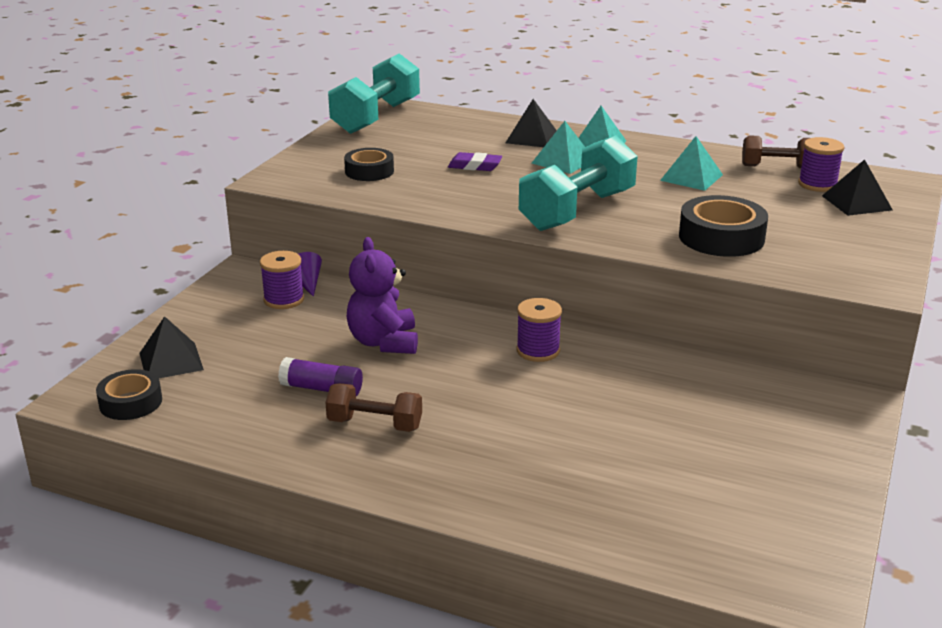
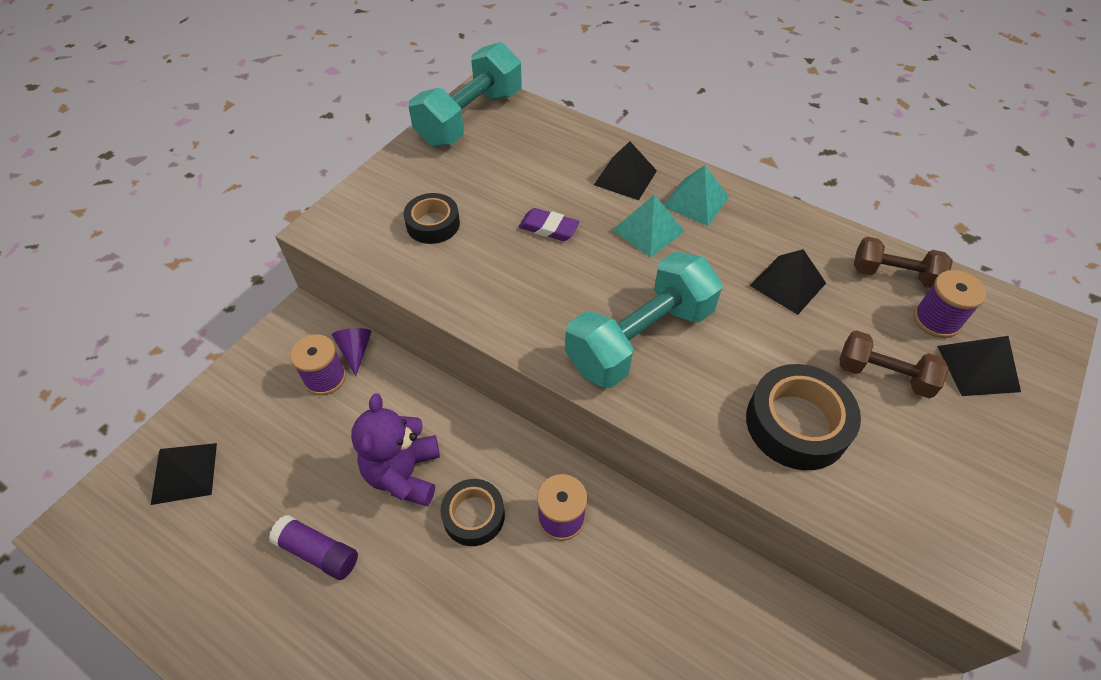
camera: 10 degrees right, 25 degrees up
black tape [96,369,162,420] -> black tape moved to [440,479,505,546]
brown dumbbell [325,383,422,432] -> brown dumbbell moved to [840,330,949,398]
turquoise pyramid [660,136,723,191] -> black pyramid [750,249,826,315]

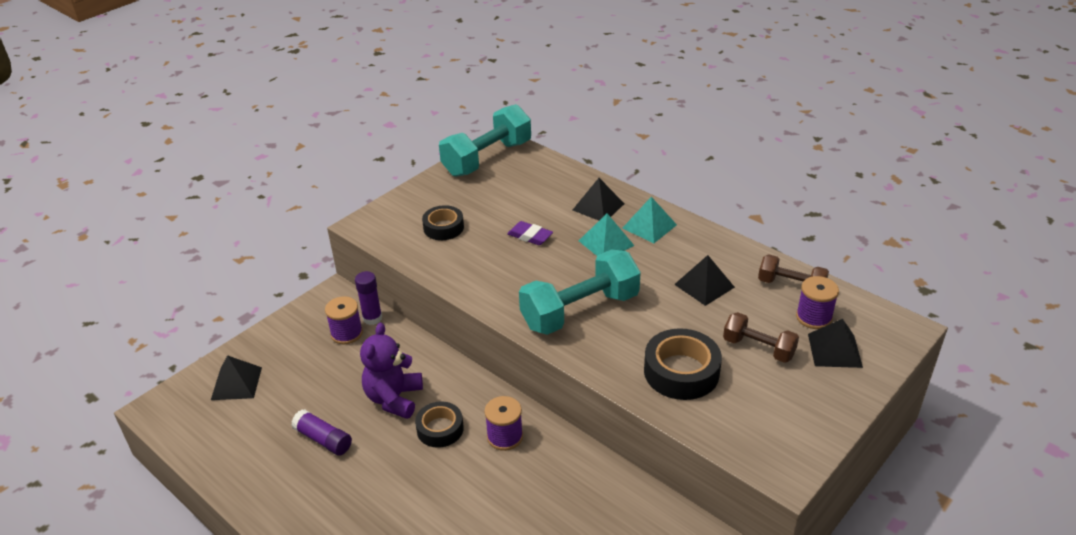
camera: 10 degrees right, 15 degrees down
purple cone [332,328,372,376] -> purple glue stick [355,271,382,325]

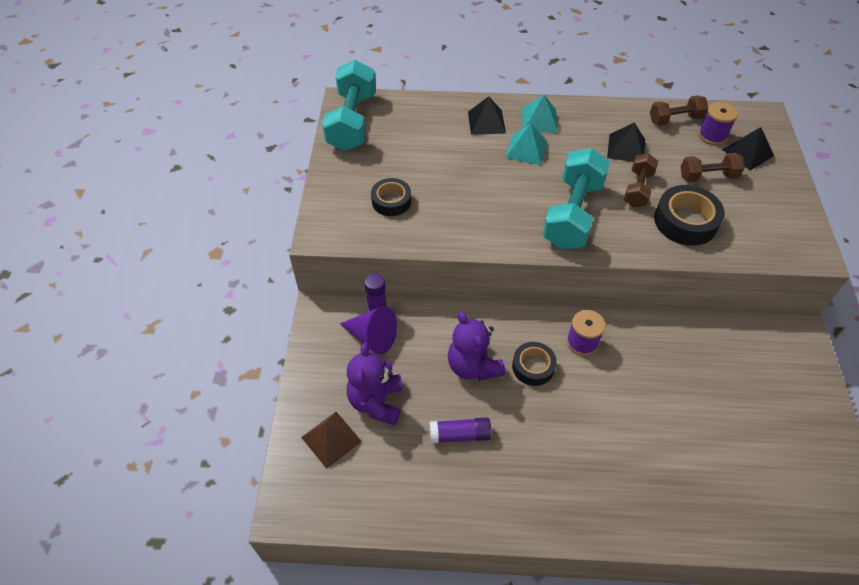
camera: 40 degrees left, 15 degrees up
black pyramid [211,355,262,400] -> brown pyramid [301,412,362,469]
purple spool [325,296,363,344] -> purple cone [340,306,397,355]
purple eraser [507,221,553,245] -> none
none -> purple teddy bear [347,342,403,425]
none -> brown dumbbell [624,153,658,207]

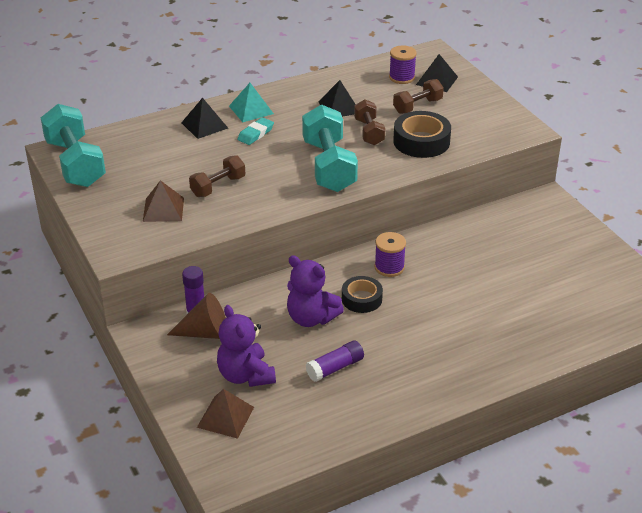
camera: 30 degrees left, 15 degrees down
purple cone [340,306,397,355] -> brown cone [167,293,226,339]
black tape [371,178,411,216] -> brown pyramid [143,180,184,222]
turquoise pyramid [506,124,548,165] -> turquoise eraser [238,117,274,145]
brown dumbbell [650,95,708,126] -> brown dumbbell moved to [189,155,245,197]

